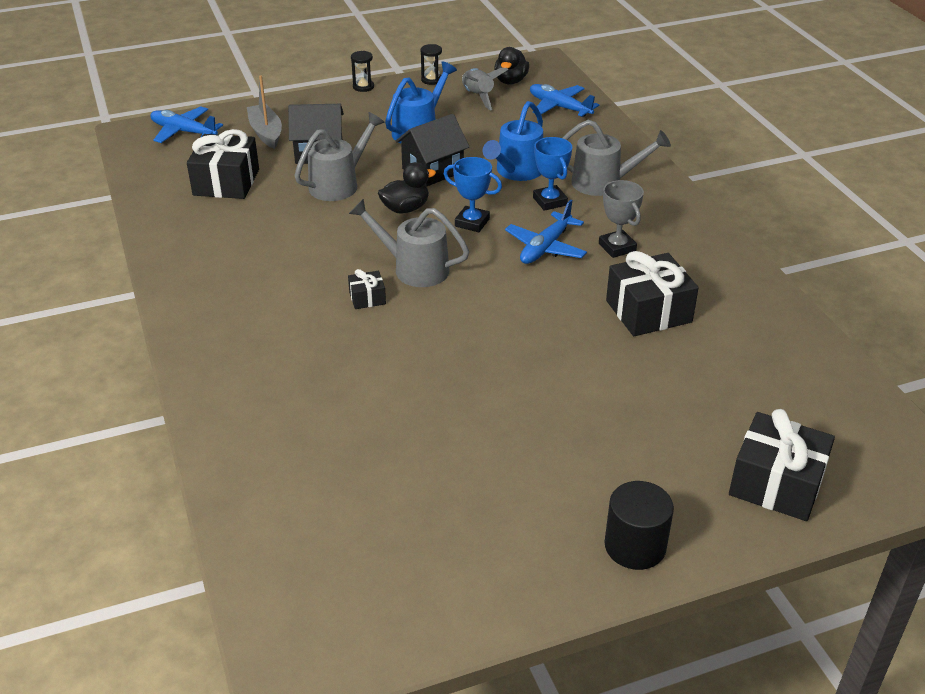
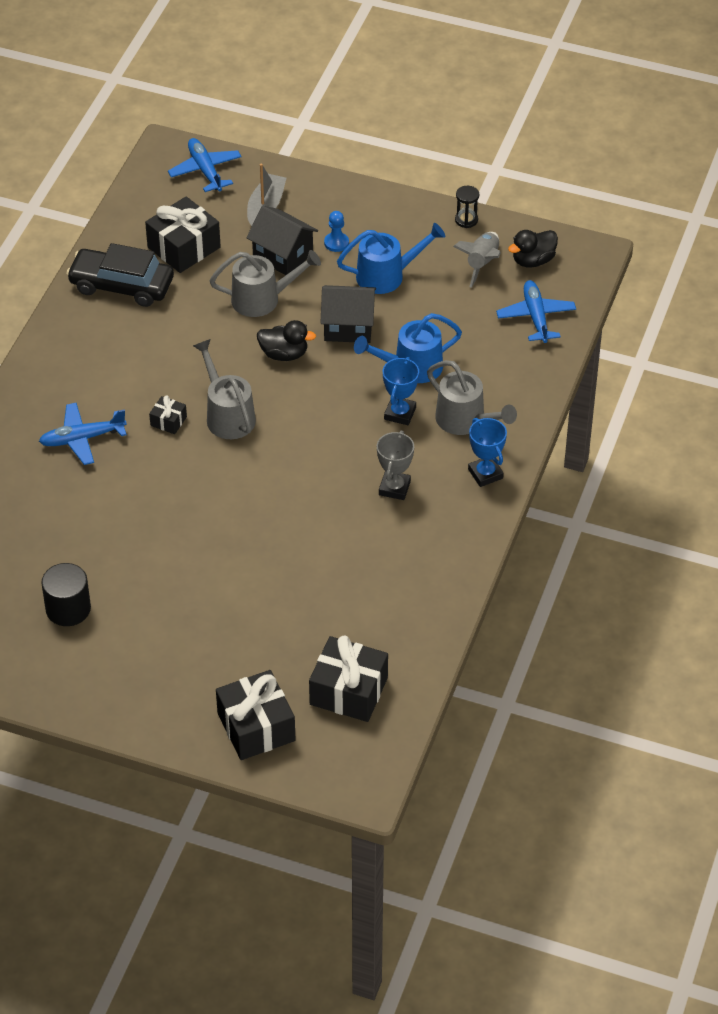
camera: 40 degrees right, 10 degrees up
black hourglass [351,51,374,92] -> none
blue trophy [444,157,502,232] -> blue trophy moved to [468,418,507,487]
blue plane [505,200,587,264] -> blue plane moved to [39,403,127,465]
black cylinder [605,481,674,570] -> black cylinder moved to [41,563,91,626]
black gift [606,251,699,336] -> black gift moved to [309,636,388,722]
none -> black car [66,243,174,307]
none -> blue pawn [324,211,349,252]

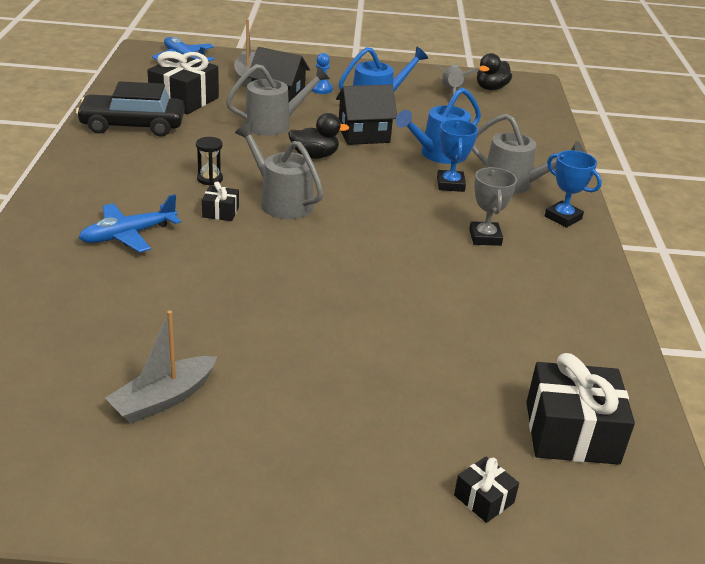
camera: 20 degrees left, 15 degrees down
black cylinder [41,563,91,626] -> grey boat [105,311,217,423]
black gift [216,670,296,760] -> black gift [454,456,519,523], size x0.49
black hourglass [455,186,479,228] -> black hourglass moved to [196,137,223,185]
blue plane [496,280,576,343] -> none

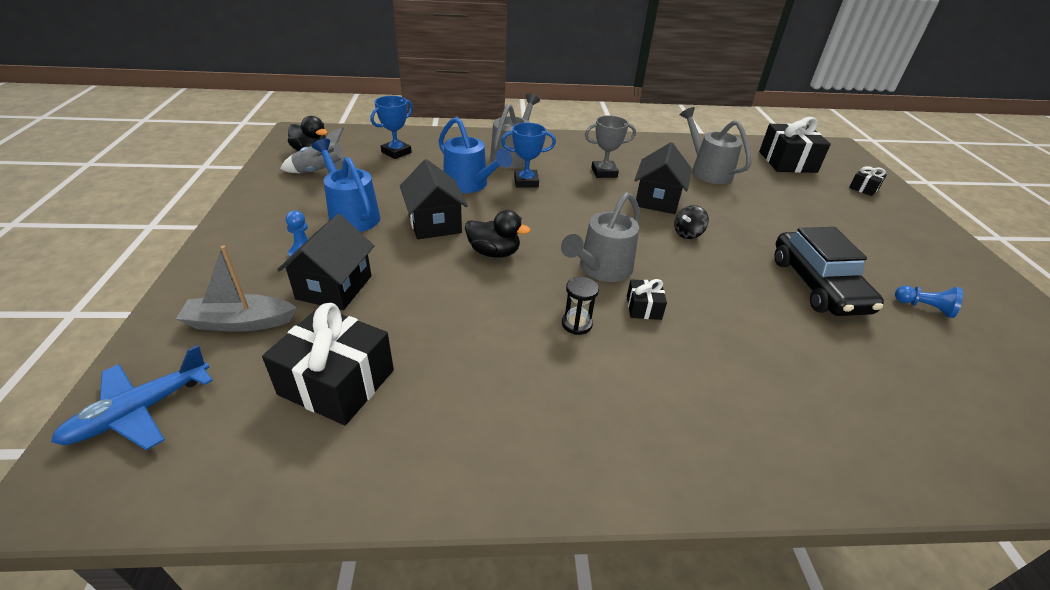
camera: 95 degrees left, 5 degrees up
black car [76,81,185,137] -> black car moved to [774,227,884,316]
blue plane [79,194,181,253] -> none
grey boat [105,311,217,423] -> blue pawn [895,286,963,318]
grey watering can [226,64,330,136] -> grey watering can moved to [680,107,751,184]
black duck [288,113,350,159] -> black duck turned 120 degrees clockwise [465,210,531,258]
blue trophy [545,150,602,228] -> blue trophy moved to [370,96,413,159]
none -> black house [634,142,692,214]
none -> black spinning top [674,205,709,239]

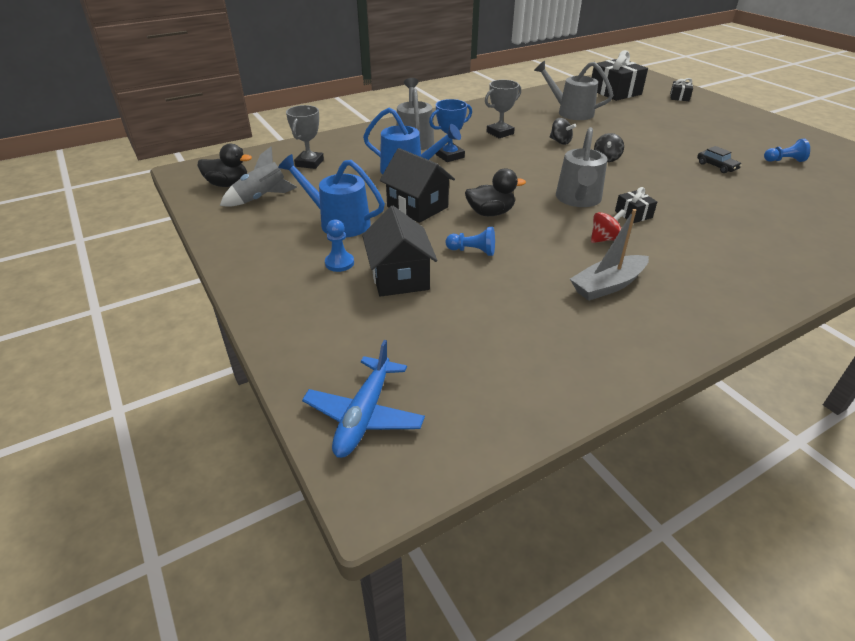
camera: 25 degrees left, 0 degrees up
grey boat [176,245,297,332] -> grey boat moved to [570,209,649,301]
black gift [262,303,394,425] -> none
blue trophy [370,96,413,159] -> grey trophy [286,105,324,169]
black hourglass [562,276,599,335] -> red spinning top [591,209,625,243]
black house [634,142,692,214] -> black spinning top [550,118,576,145]
black car [774,227,884,316] -> black car [697,146,742,173], size x0.44
none -> blue pawn [446,227,495,256]

